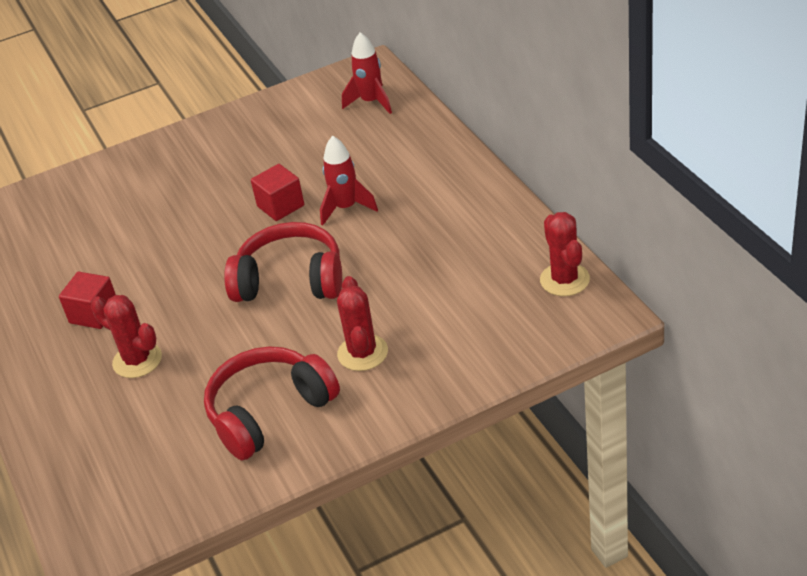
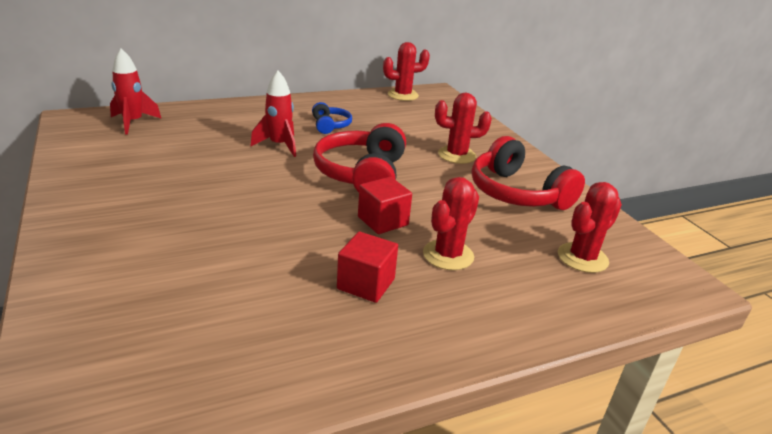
camera: 95 degrees left, 10 degrees down
red cube [251,164,304,221] -> red cube moved to [358,177,412,234]
none -> blue headphones [312,102,352,134]
none -> red cactus [558,182,622,273]

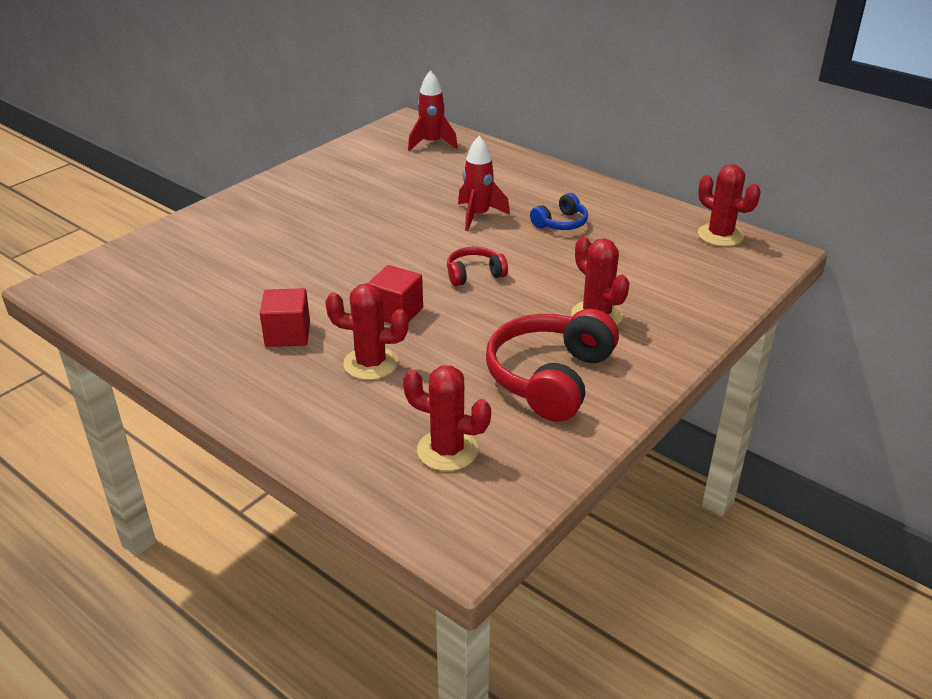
camera: 65 degrees right, 5 degrees up
red headphones [313,123,406,192] -> red headphones [447,247,508,286], size x0.51

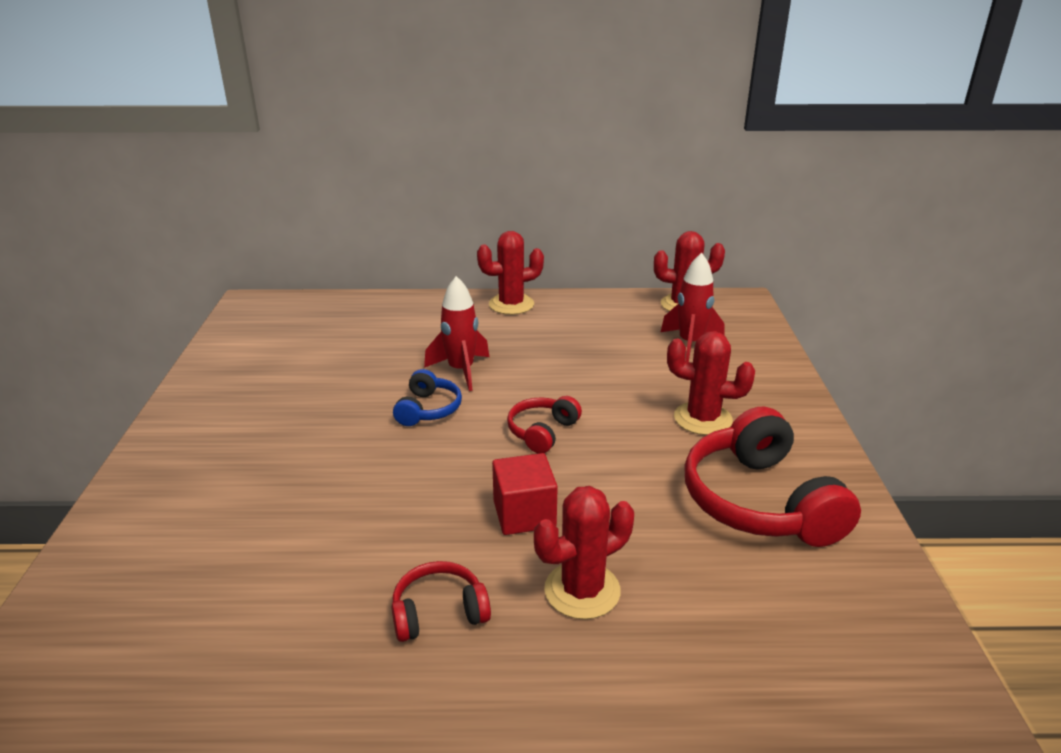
camera: 40 degrees left, 5 degrees down
red cube [260,288,310,347] -> red headphones [391,561,491,642]
red cactus [403,365,491,471] -> red cactus moved to [477,231,544,315]
red rocket [408,70,458,151] -> red rocket moved to [661,253,725,362]
blue headphones [530,193,588,230] -> blue headphones moved to [393,369,462,426]

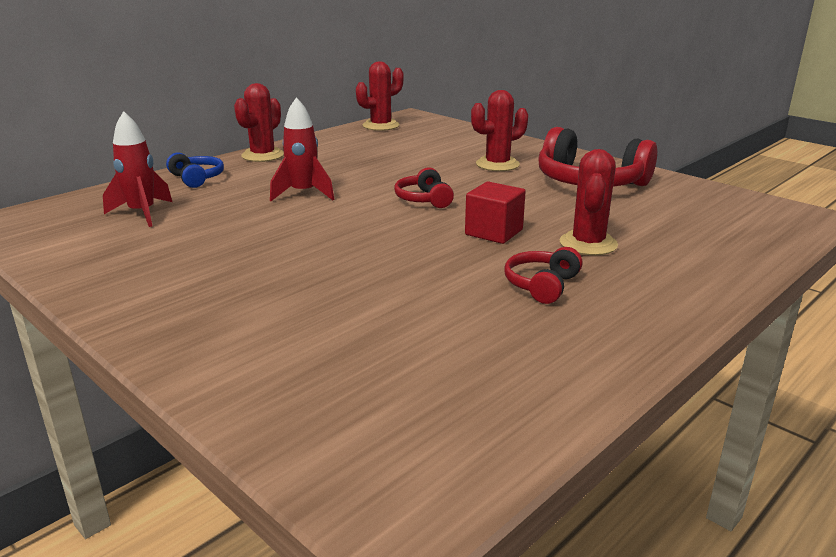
camera: 45 degrees left, 5 degrees down
blue headphones [393,369,462,426] -> blue headphones moved to [166,153,224,188]
red rocket [661,253,725,362] -> red rocket moved to [103,111,172,227]

